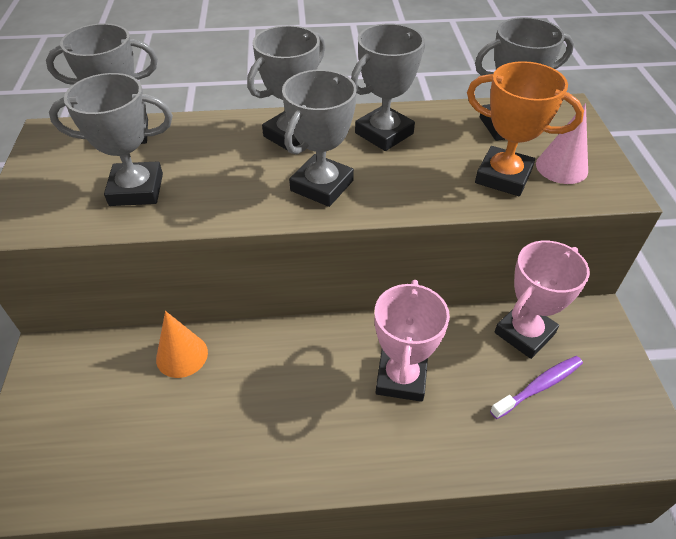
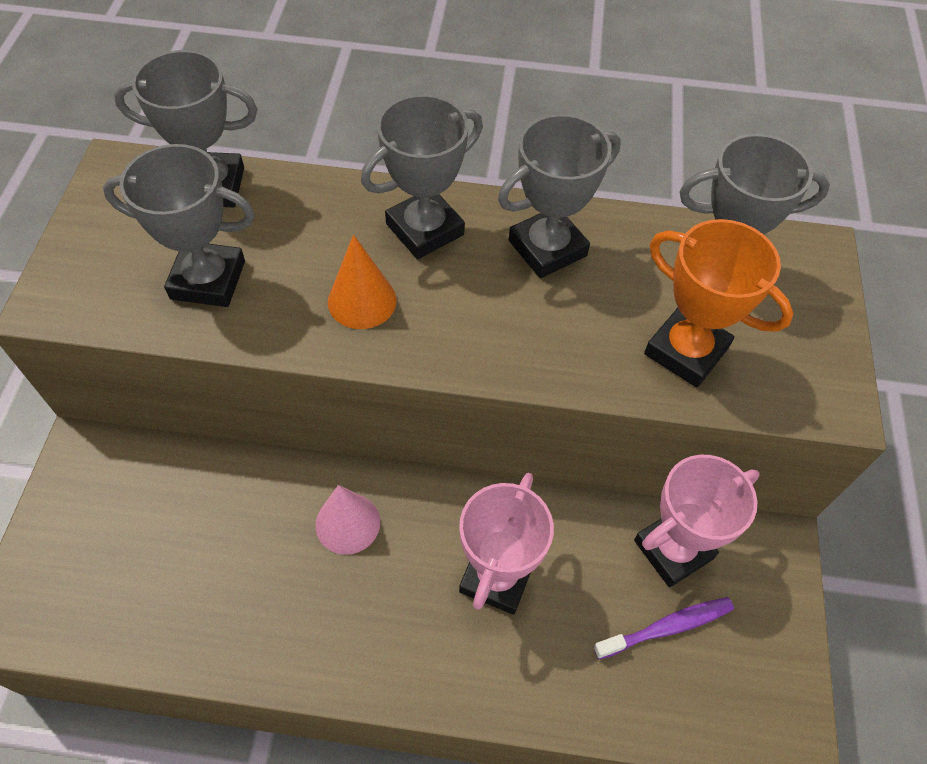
camera: 10 degrees right, 10 degrees up
orange cone [156,311,208,378] -> orange cone moved to [328,235,397,329]
grey trophy [282,70,357,207] -> none
pink cone [536,103,588,184] -> pink cone moved to [315,485,380,555]

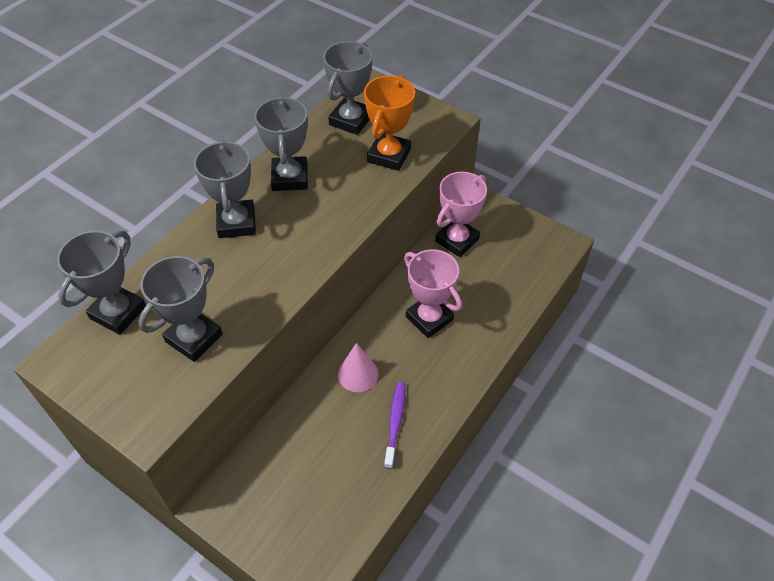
camera: 60 degrees left, 5 degrees down
orange cone [328,235,397,329] -> none
purple toothbrush [593,597,734,659] -> purple toothbrush moved to [384,382,405,469]
pink trophy [634,455,760,587] -> pink trophy turned 45 degrees clockwise [435,172,487,257]
orange trophy [644,219,794,387] -> orange trophy turned 45 degrees counterclockwise [364,76,415,171]

